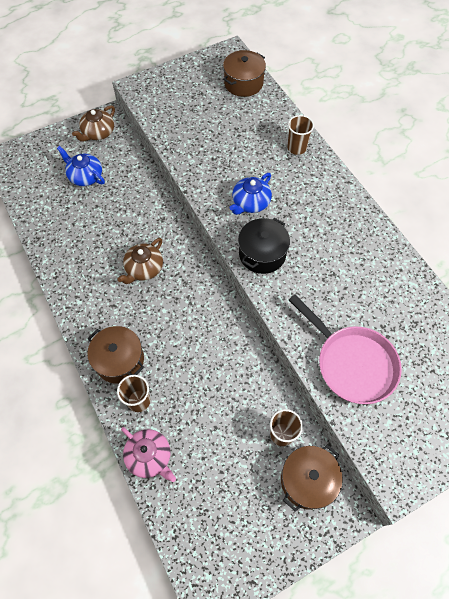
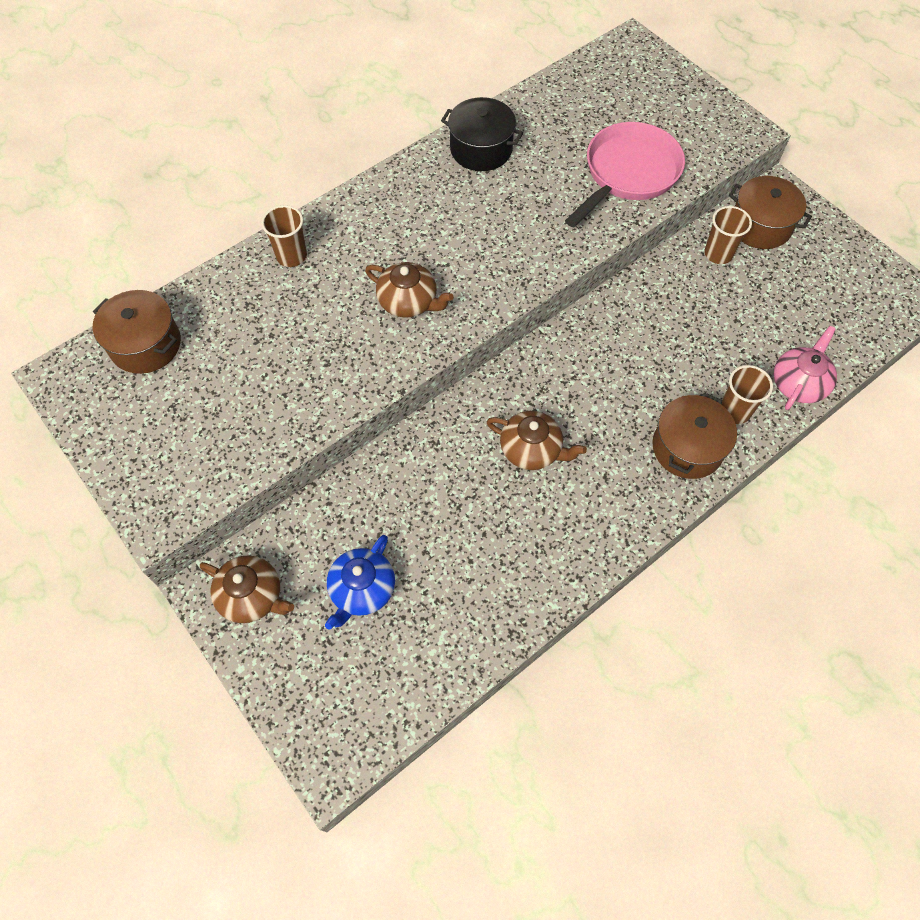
camera: 100 degrees left, 0 degrees up
blue teapot [229,173,272,215] -> brown teapot [365,262,454,318]
black pot [238,218,290,274] -> black pot moved to [441,97,523,171]

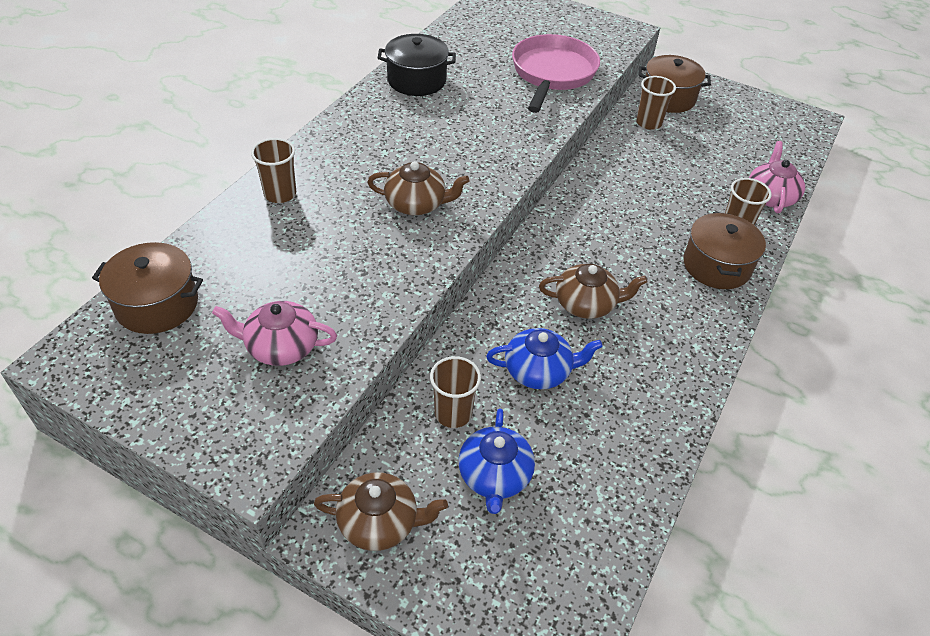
camera: 25 degrees left, 15 degrees down
none -> pink teapot [212,301,337,366]
none -> brown cup [430,356,481,428]
none -> blue teapot [486,328,603,389]

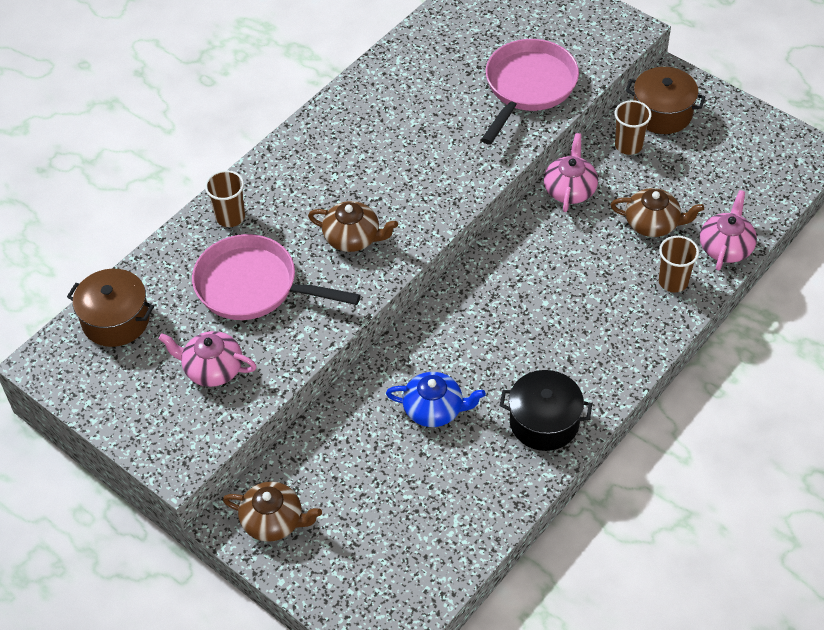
camera: 15 degrees right, 5 degrees up
black pot [378,34,456,96] -> black pot moved to [500,370,592,451]
brown cup [430,356,481,428] -> none
blue teapot [458,409,535,514] -> none
brown teapot [539,264,647,319] -> brown teapot moved to [611,188,704,237]
brown pot [683,212,766,289] -> none
none -> pink pan [192,234,361,320]
none -> pink teapot [544,133,598,212]

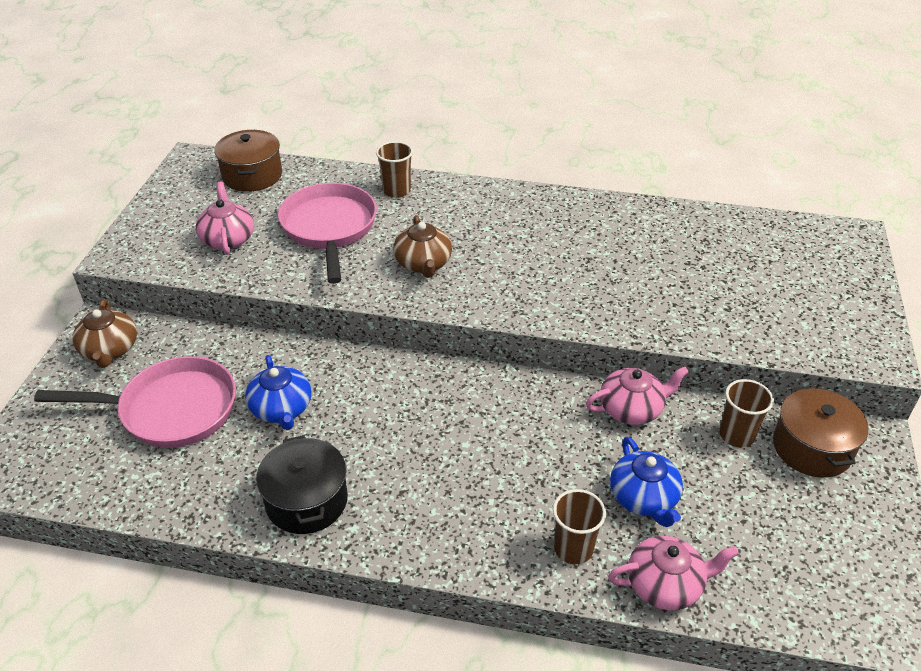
camera: 60 degrees right, 10 degrees down
pink pan [481,39,579,145] -> pink pan moved to [34,356,236,448]
brown teapot [611,188,704,237] -> blue teapot [610,437,683,527]

